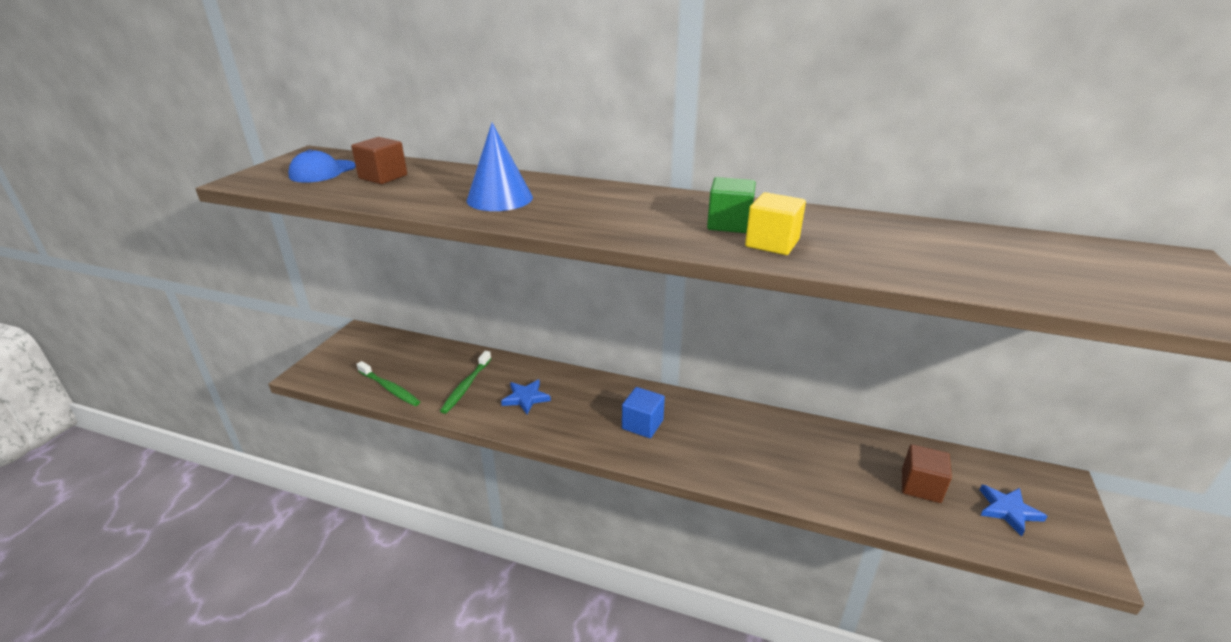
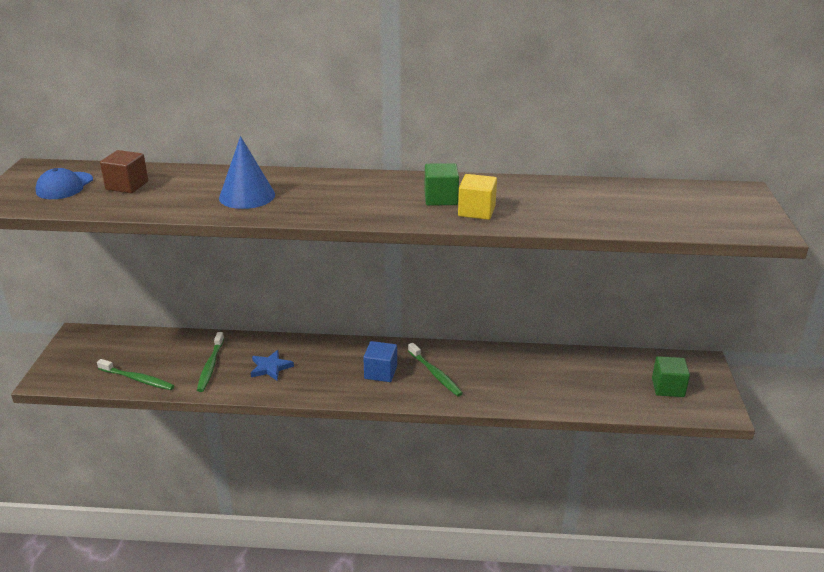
camera: 15 degrees left, 0 degrees up
brown cube [902,444,952,503] -> none
blue star [980,485,1047,536] -> green cube [652,356,690,397]
none -> green toothbrush [408,343,463,396]

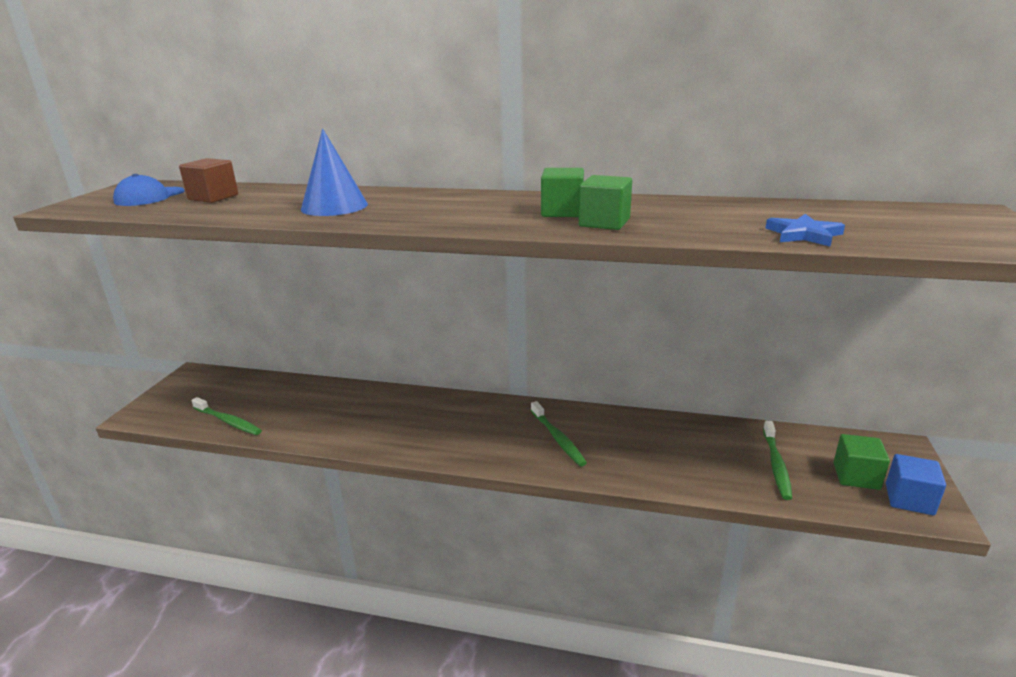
camera: 10 degrees right, 5 degrees down
green toothbrush [197,332,224,392] -> green toothbrush moved to [763,421,792,500]
blue star [251,350,294,381] -> blue star moved to [765,214,845,246]
blue cube [363,341,397,382] -> blue cube moved to [886,454,946,515]
yellow cube [458,174,497,220] -> green cube [579,175,632,230]

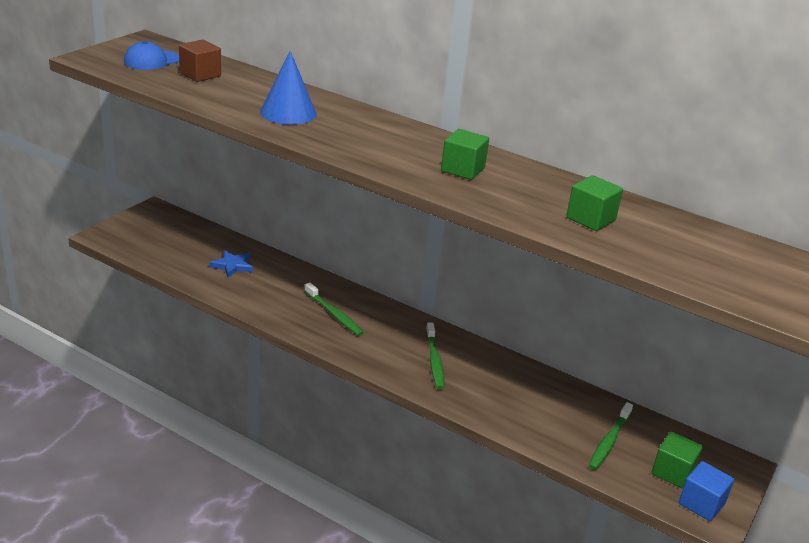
camera: 15 degrees right, 5 degrees up
green toothbrush [191,397,262,435] -> green toothbrush moved to [305,283,364,336]
green cube [579,175,632,230] -> green cube moved to [566,175,623,231]
blue star [765,214,845,246] -> blue star moved to [210,250,253,278]

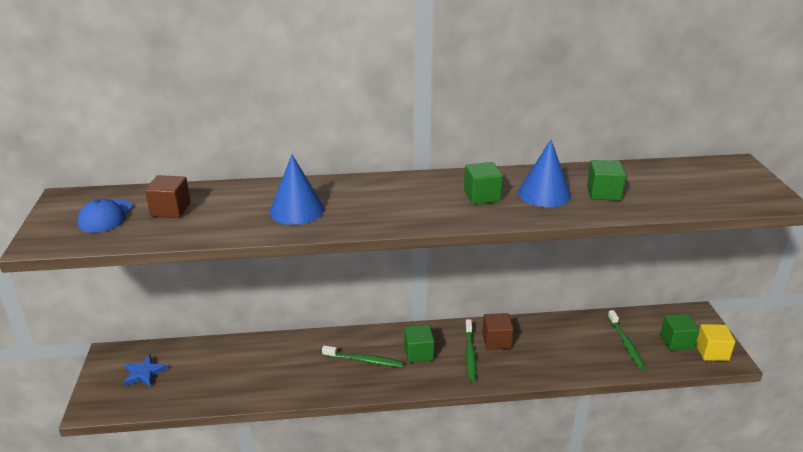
camera: 35 degrees left, 0 degrees up
blue star [210,250,253,278] -> blue star moved to [124,354,167,386]
green toothbrush [426,323,444,389] -> green toothbrush turned 45 degrees clockwise [465,319,477,381]
blue cube [679,461,734,521] -> yellow cube [696,324,735,361]
none -> green cube [404,325,435,363]
none -> brown cube [482,313,514,350]
none -> blue cone [518,140,571,207]

